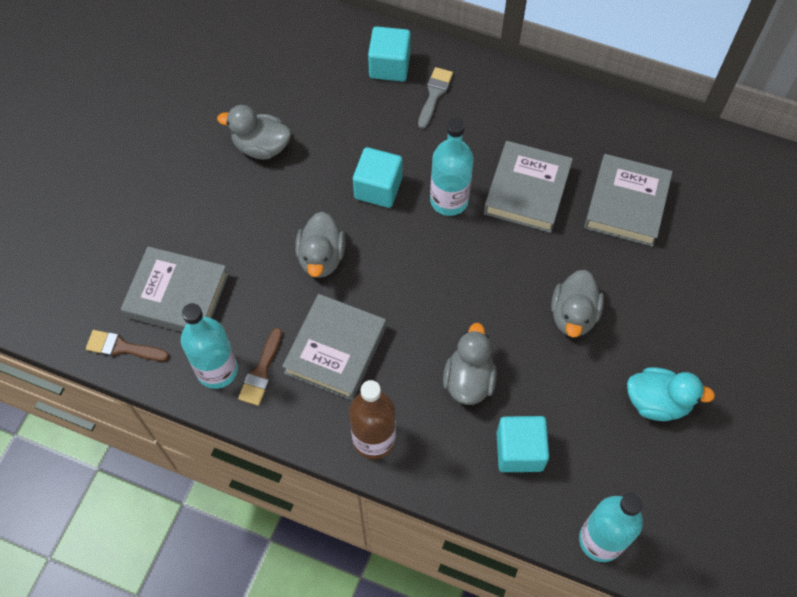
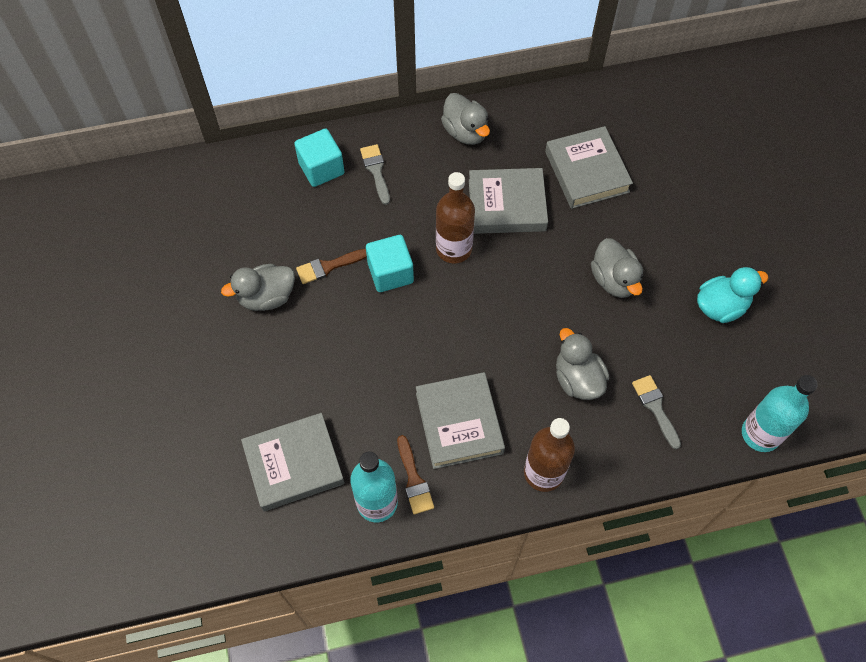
camera: 35 degrees left, 0 degrees up
brown brush [86,330,169,361] -> brown brush moved to [296,249,367,284]
grey duck [295,212,346,278] -> grey duck moved to [441,93,490,145]
turquoise bottle [430,118,474,216] -> brown bottle [436,172,475,263]
grey book [484,141,573,233] -> grey book turned 75 degrees counterclockwise [469,168,548,234]
turquoise cube [497,416,549,472] -> grey brush [632,375,681,449]

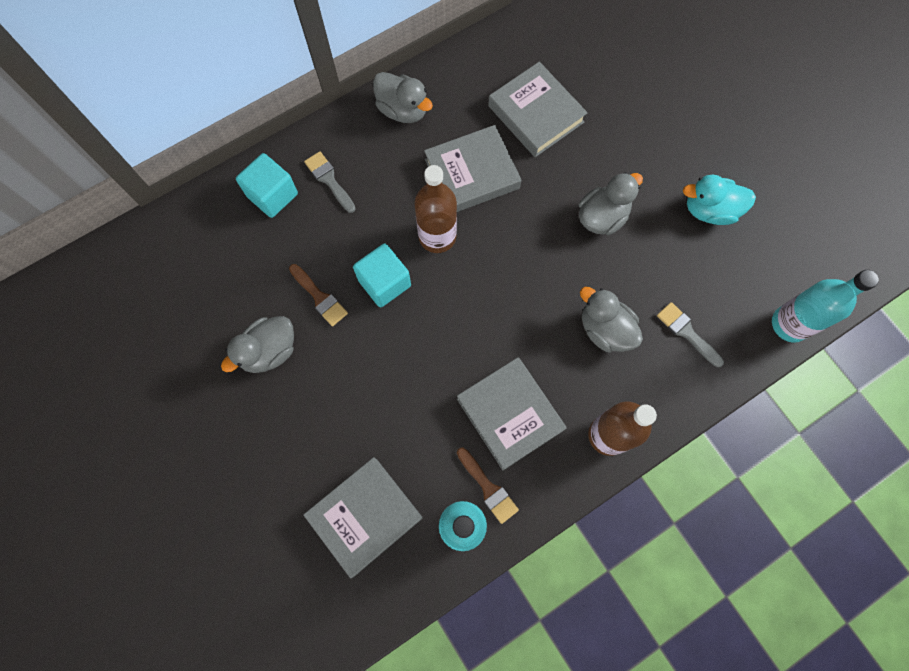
camera: 20 degrees left, 10 degrees up
brown brush [296,249,367,284] -> brown brush turned 90 degrees counterclockwise [289,264,348,326]
grey duck [591,238,644,298] -> grey duck turned 90 degrees counterclockwise [579,172,643,235]
turquoise duck [697,267,768,323] -> turquoise duck turned 135 degrees counterclockwise [683,175,756,225]

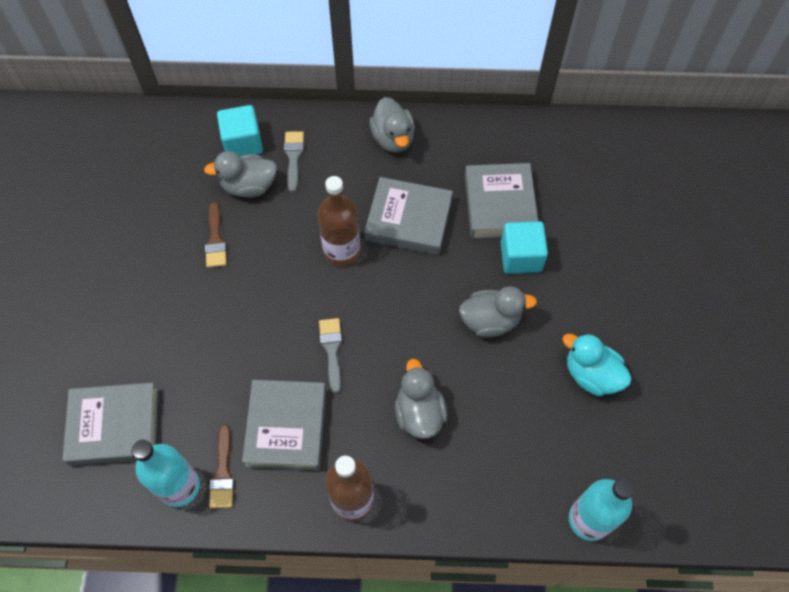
camera: 35 degrees right, 10 degrees down
grey duck [221,316,294,373] -> grey duck moved to [204,151,277,197]
turquoise cube [353,244,411,307] -> turquoise cube moved to [500,221,548,274]
grey brush [657,302,724,367] -> grey brush moved to [319,318,342,393]

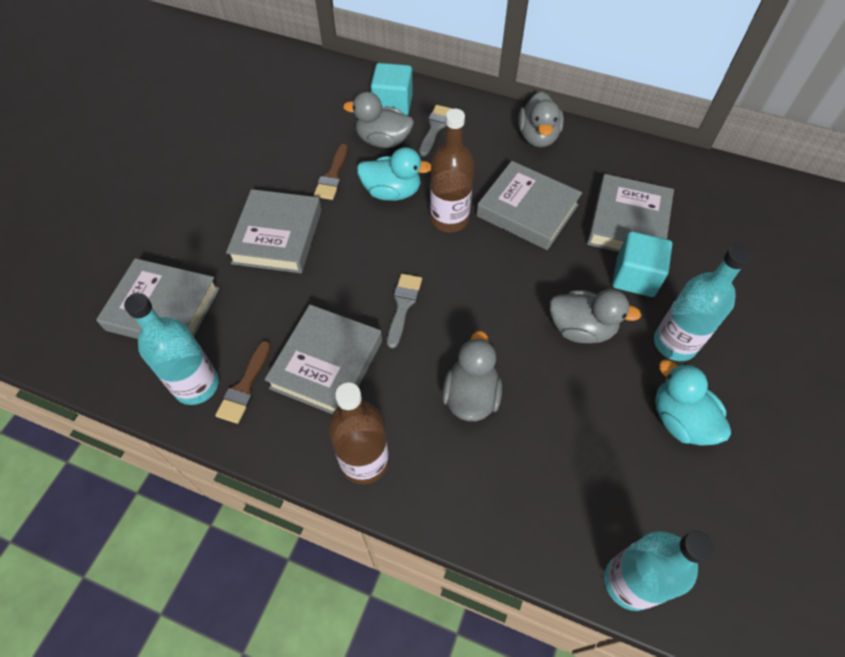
camera: 20 degrees right, 5 degrees down
none -> grey book [226,189,322,273]
none -> turquoise duck [357,147,431,201]
none -> turquoise bottle [654,245,751,361]

